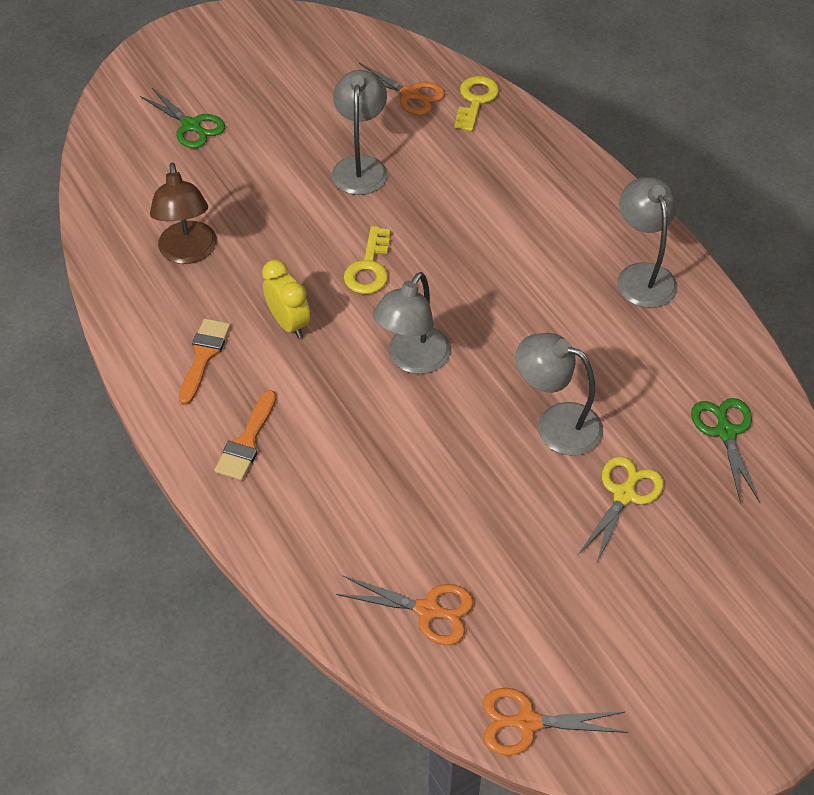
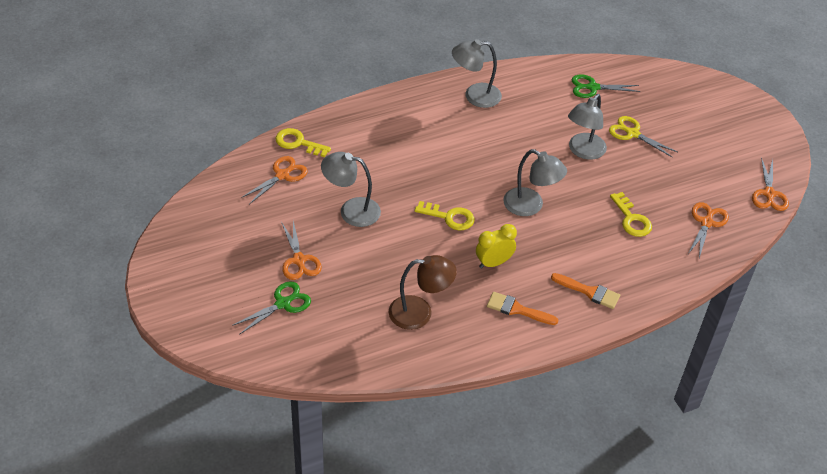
camera: 85 degrees left, 5 degrees down
none -> orange scissors [282,221,322,280]
none -> yellow key [610,192,652,237]

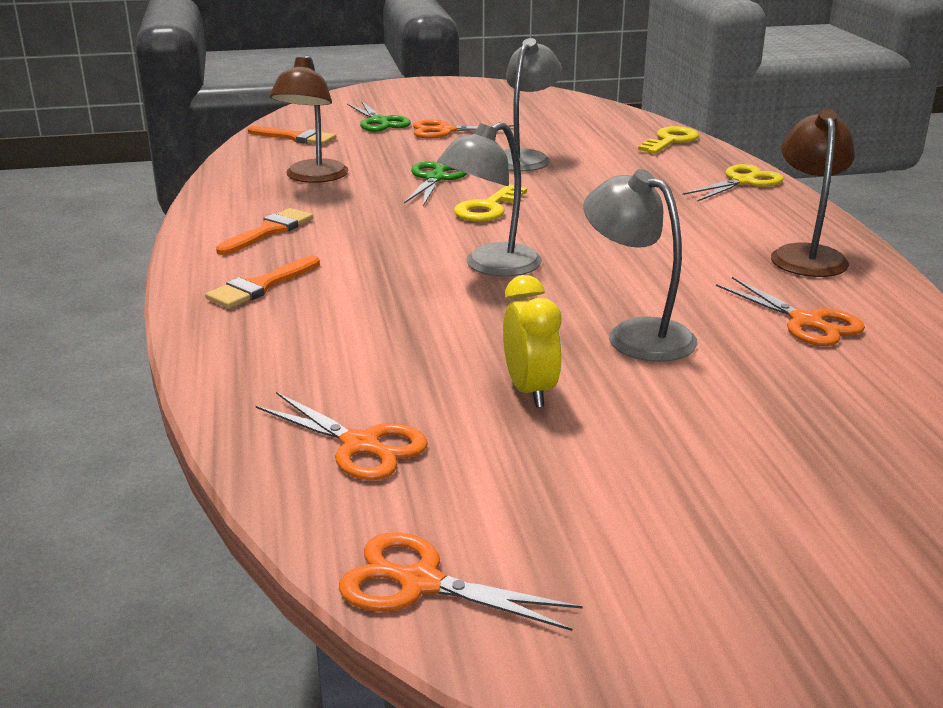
camera: 105 degrees right, 20 degrees down
orange scissors [241,156,308,204] -> orange scissors moved to [716,277,865,346]
grey lamp [452,39,502,108] -> brown lamp [771,109,855,277]
yellow clock [476,224,517,269] -> yellow clock moved to [503,275,562,408]
green scissors [572,75,640,98] -> green scissors moved to [404,161,467,206]
yellow scissors [609,116,677,158] -> yellow scissors moved to [683,164,784,202]
yellow key [610,192,652,237] -> none
none -> orange brush [248,126,336,145]

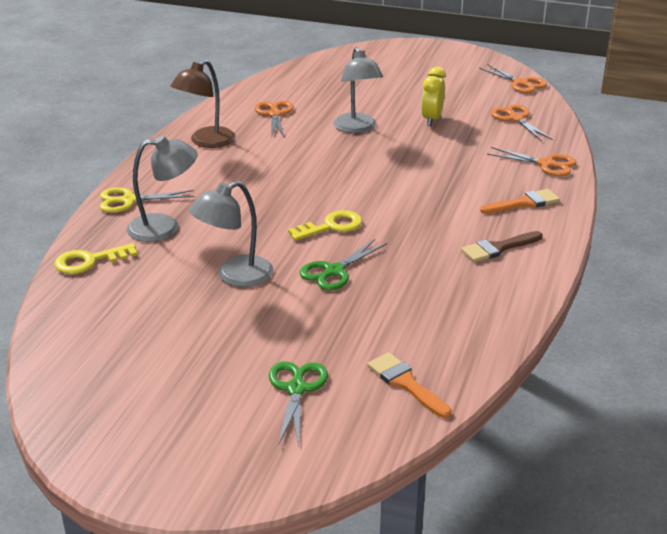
camera: 150 degrees left, 5 degrees up
orange brush [216,208,313,255] -> brown brush [461,231,543,262]
brown lamp [270,55,348,183] -> none
orange scissors [413,120,514,139] -> orange scissors moved to [487,147,577,176]
grey lamp [437,122,542,277] -> grey lamp moved to [127,135,198,242]

